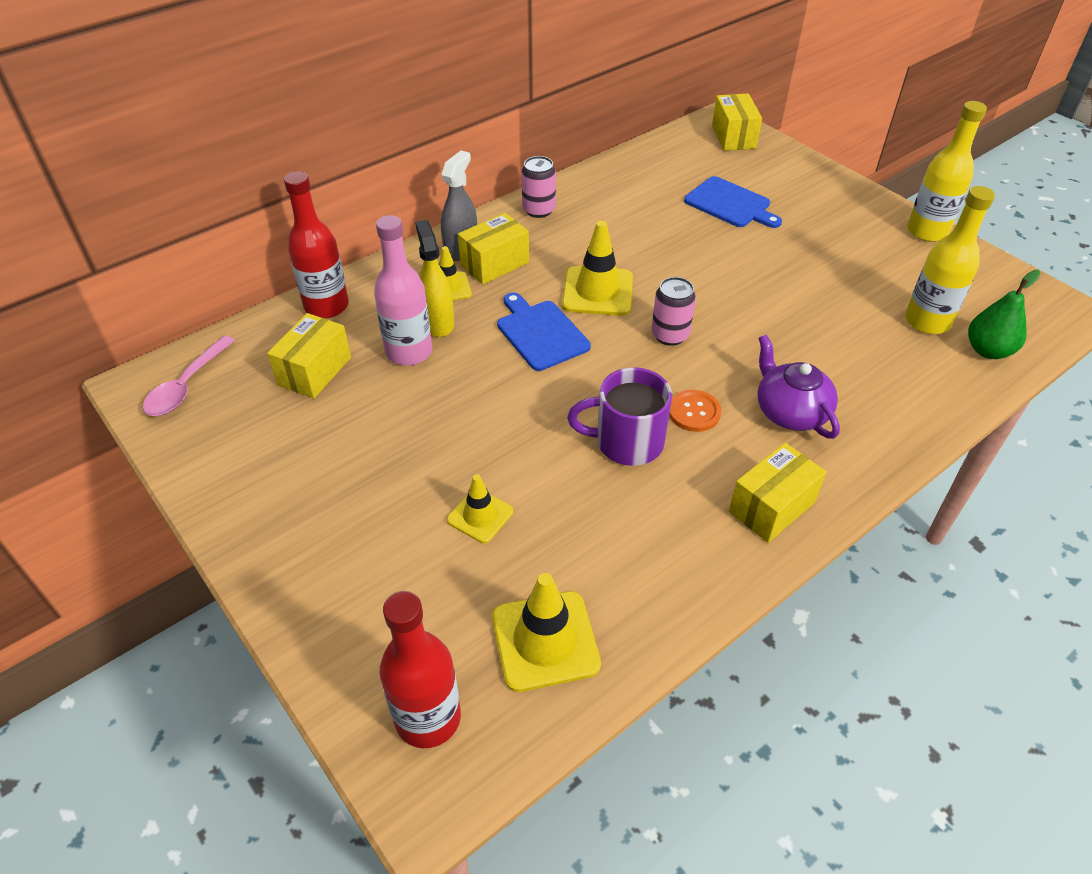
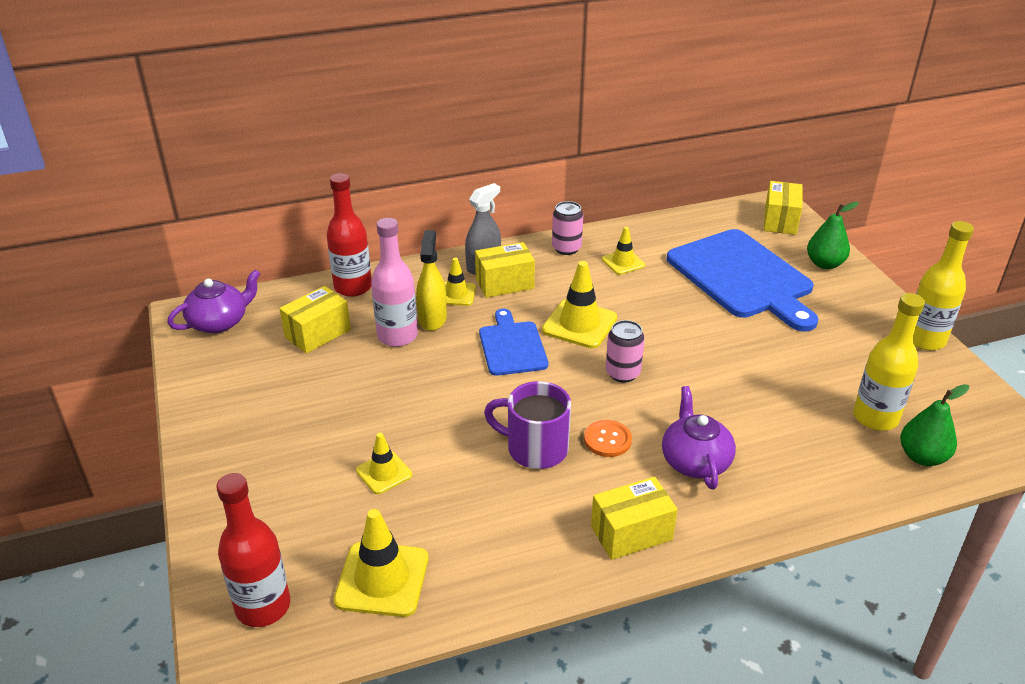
camera: 20 degrees right, 10 degrees down
pink spoon [143,336,235,416] -> purple teapot [167,269,261,333]
blue cutting board [684,176,782,228] -> blue cutting board [667,229,819,331], size x1.83
none -> yellow traffic cone [602,227,645,275]
none -> green pear [807,202,859,269]

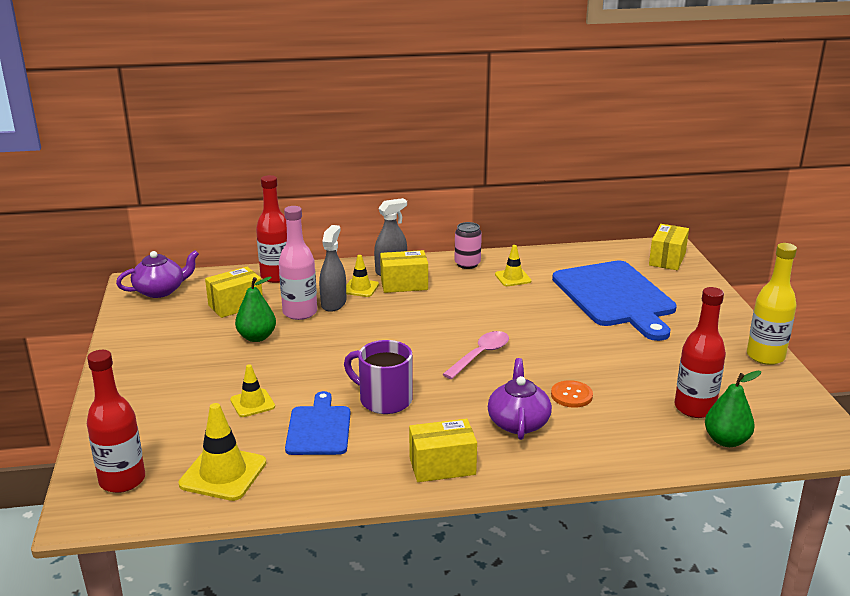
camera: 10 degrees right, 10 degrees down
yellow spray bottle [416,230,447,331] -> grey spray bottle [319,225,346,312]
blue cutting board [479,309,548,376] -> blue cutting board moved to [285,391,351,455]
yellow traffic cone [542,261,617,348] -> none
orange button [584,420,632,457] -> orange button moved to [551,380,593,408]
pink can [606,320,645,383] -> pink spoon [442,331,509,379]
green pear [807,202,859,269] -> green pear moved to [235,277,276,342]
yellow bottle [853,293,925,431] -> red bottle [674,287,726,418]

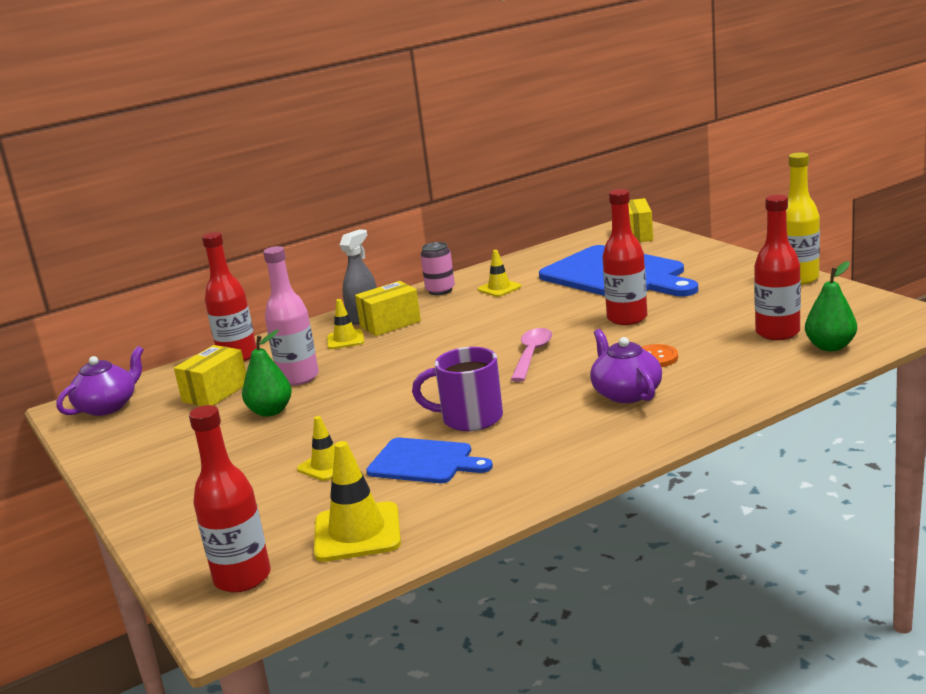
camera: 20 degrees left, 5 degrees down
blue cutting board [285,391,351,455] -> blue cutting board turned 135 degrees clockwise [366,438,493,483]
grey spray bottle [319,225,346,312] -> none
yellow box [409,419,477,482] -> none
none -> red bottle [602,189,648,325]

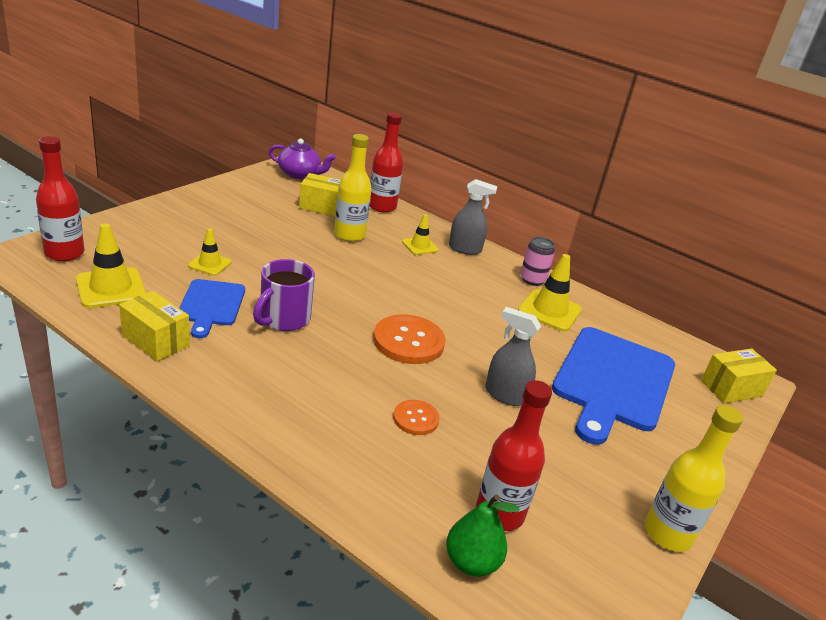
camera: 60 degrees right, 10 degrees up
green pear [242,330,292,417] -> none
pink bottle [263,246,319,386] -> yellow bottle [334,134,372,242]
yellow box [355,281,421,336] -> yellow box moved to [119,291,190,361]
purple mug [412,347,503,431] -> purple mug turned 135 degrees counterclockwise [253,259,315,331]
yellow traffic cone [478,250,521,297] -> yellow traffic cone [518,254,582,332], size x1.66
pink spoon [511,328,552,382] -> orange button [373,314,446,364]
purple teapot [590,329,662,403] -> none
red bottle [602,189,648,325] -> grey spray bottle [485,307,541,406]

